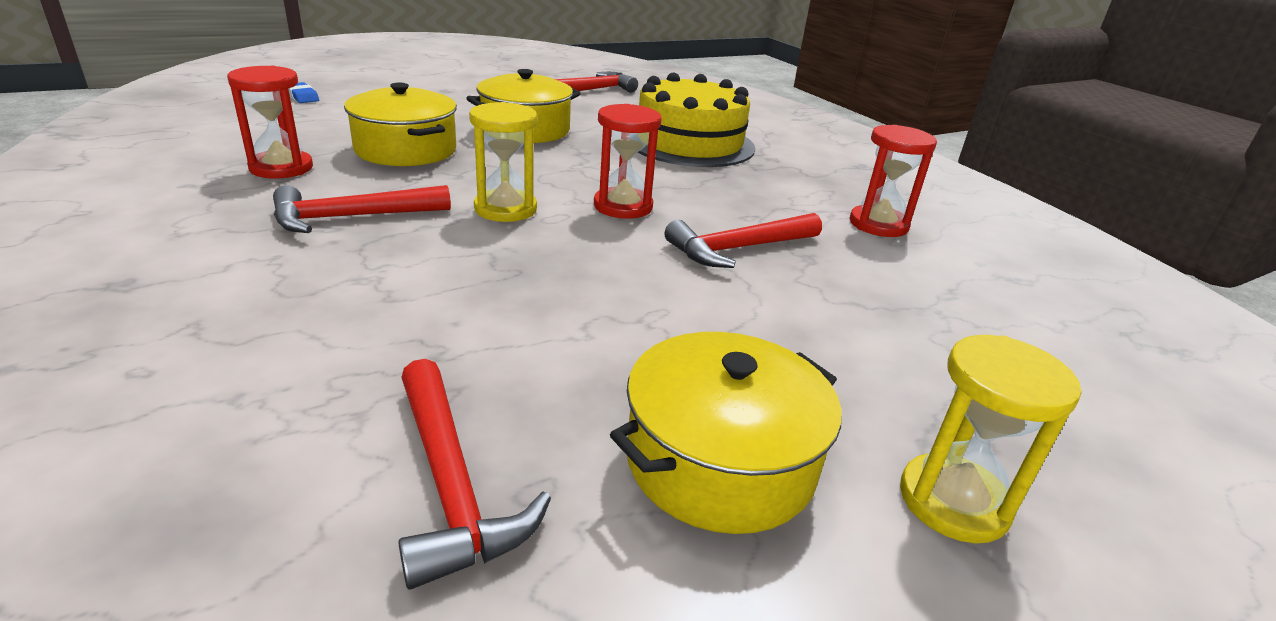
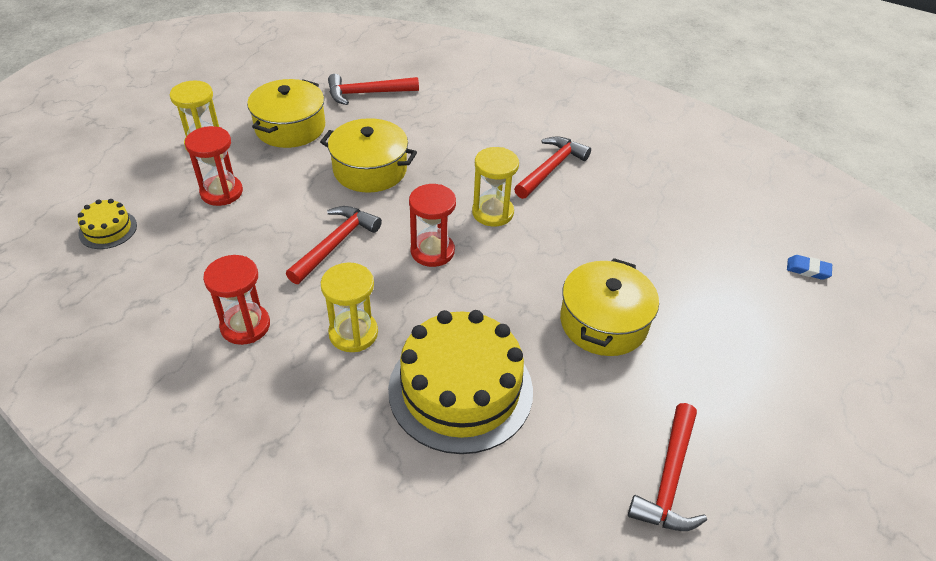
camera: 150 degrees right, 15 degrees up
red hourglass [227,66,313,178] -> red hourglass moved to [185,126,243,206]
yellow pot [344,83,457,166] -> yellow pot moved to [320,118,417,193]
red hammer [398,359,551,590] -> red hammer turned 45 degrees counterclockwise [328,74,419,105]
none -> yellow cake [78,199,137,249]
none -> yellow hourglass [321,262,378,352]

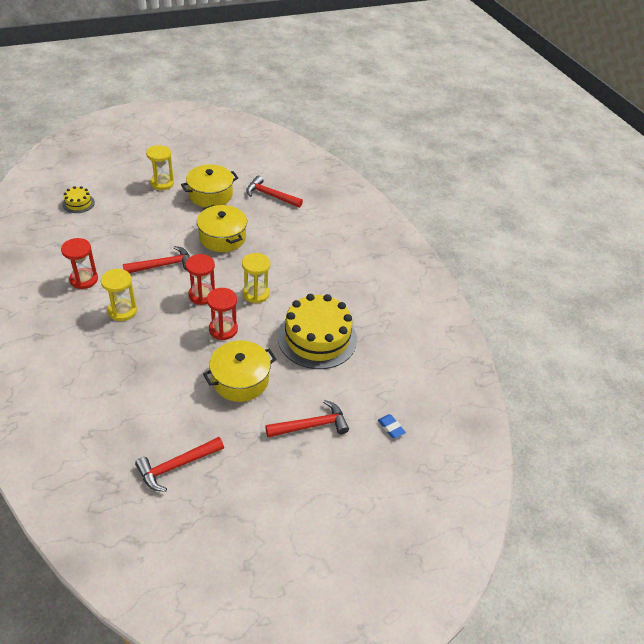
camera: 35 degrees right, 0 degrees up
red hourglass [185,126,243,206] -> red hourglass moved to [207,288,238,340]
yellow cake [388,310,533,454] -> yellow cake moved to [278,294,357,369]
red hammer [514,136,591,199] -> red hammer moved to [265,400,349,437]

